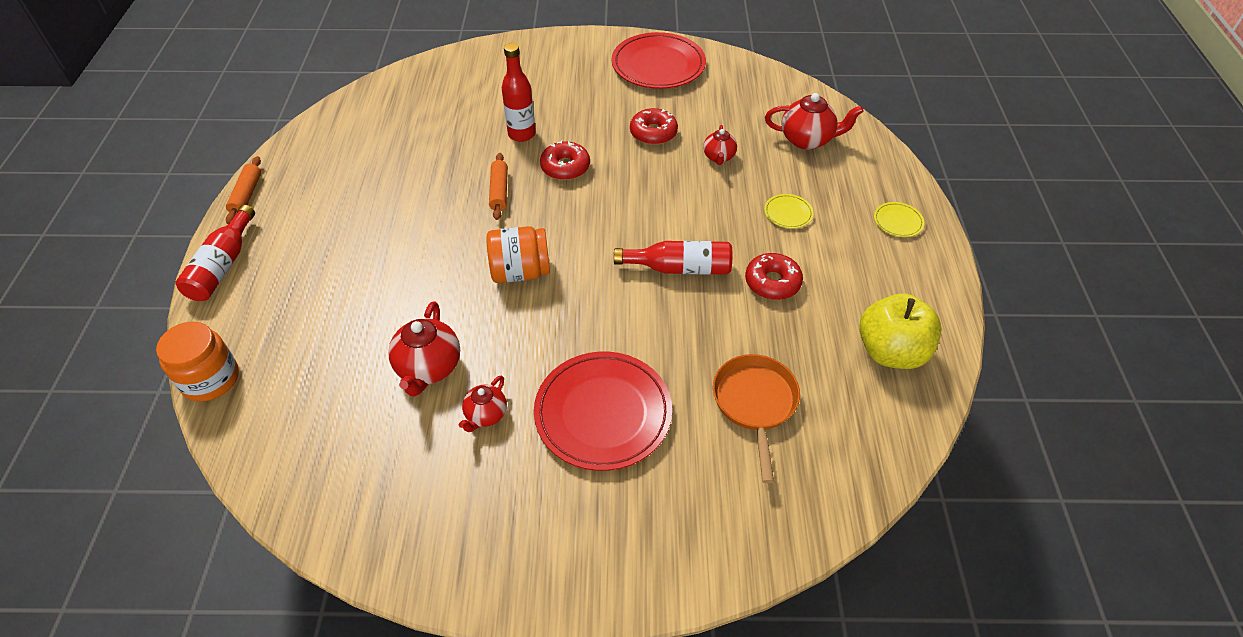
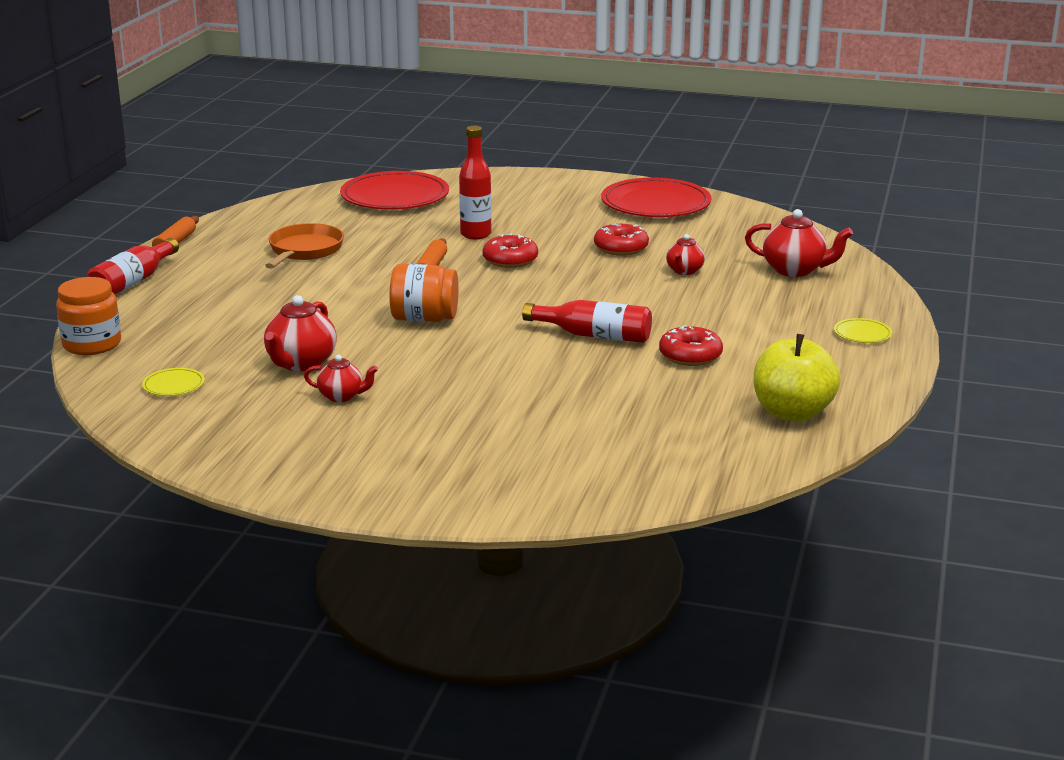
camera: 15 degrees right, 25 degrees down
red teapot [459,375,507,432] -> red teapot turned 120 degrees counterclockwise [304,355,378,402]
red plate [534,352,672,471] -> red plate moved to [340,171,449,210]
orange pan [713,354,800,483] -> orange pan moved to [265,223,344,269]
yellow plate [764,194,814,229] -> yellow plate moved to [142,368,205,396]

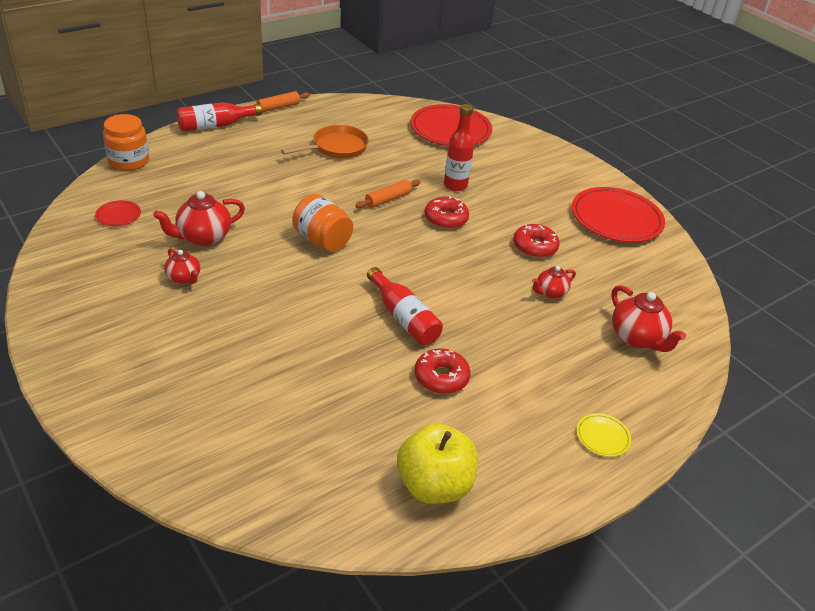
camera: 35 degrees right, 15 degrees up
yellow plate [142,368,205,396] -> red plate [95,200,141,226]

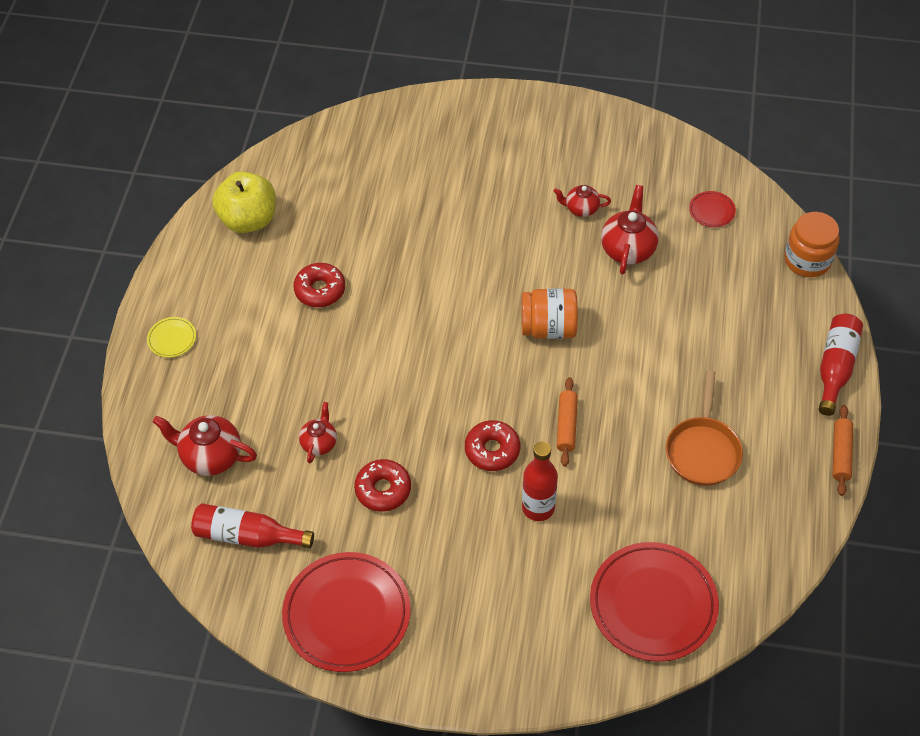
camera: 140 degrees right, 15 degrees up
red bottle [367,267,443,345] -> red bottle moved to [191,503,314,548]

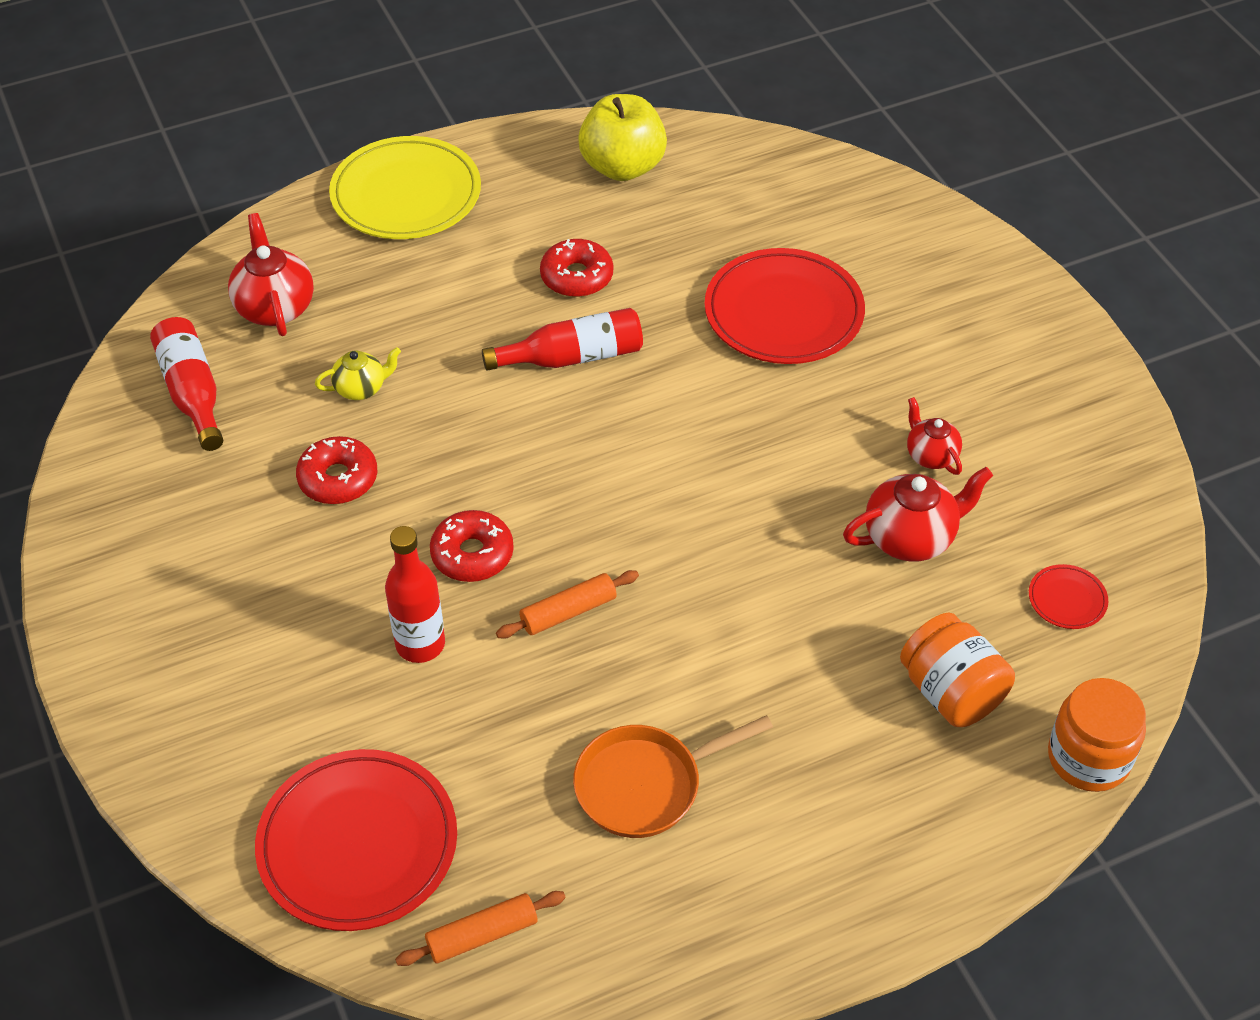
camera: 55 degrees right, 5 degrees down
yellow plate [147,317,196,358] -> yellow plate [329,136,481,239], size x2.31
red plate [282,552,411,672] -> red plate moved to [705,248,865,364]
red teapot [299,402,337,463] -> yellow teapot [315,347,401,400]
orange jar [521,289,578,339] -> orange jar moved to [900,613,1015,727]
red bottle [819,314,863,416] -> red bottle moved to [482,308,643,371]
orange rolling pin [832,405,853,496] -> orange rolling pin moved to [395,891,566,966]

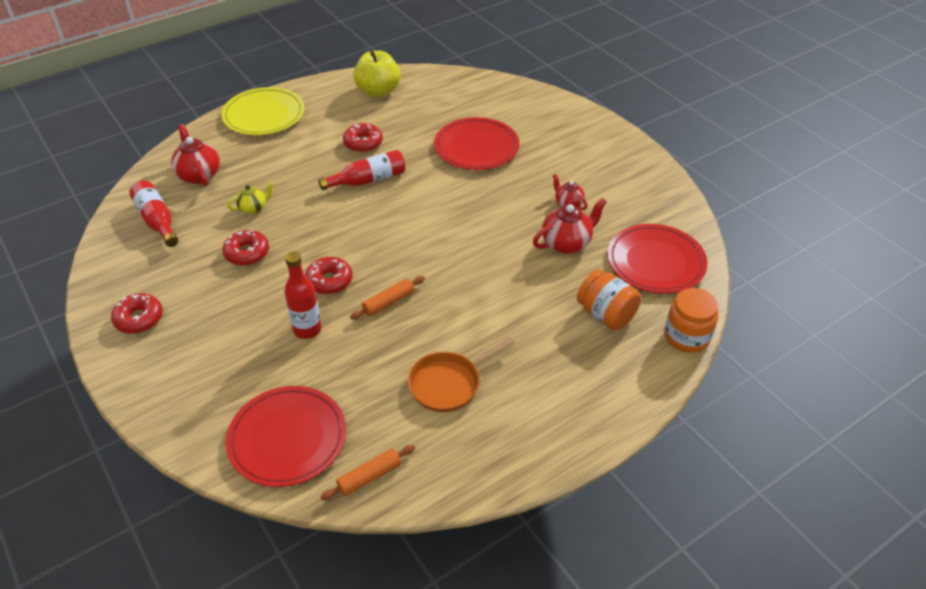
camera: 10 degrees left, 5 degrees down
red plate [1029,564,1108,629] -> red plate [607,224,708,294], size x2.31
none -> red donut [111,294,163,334]

